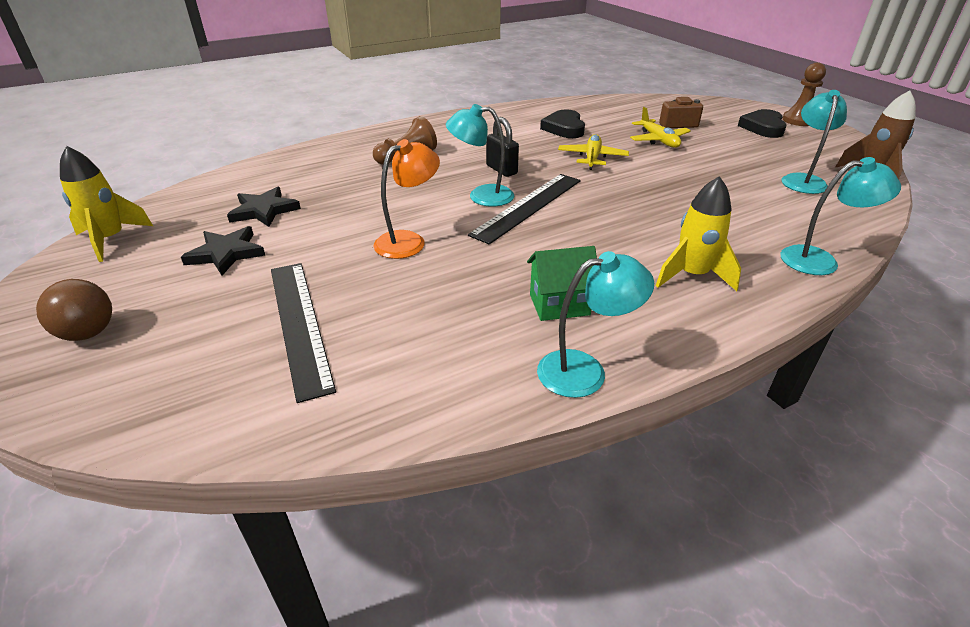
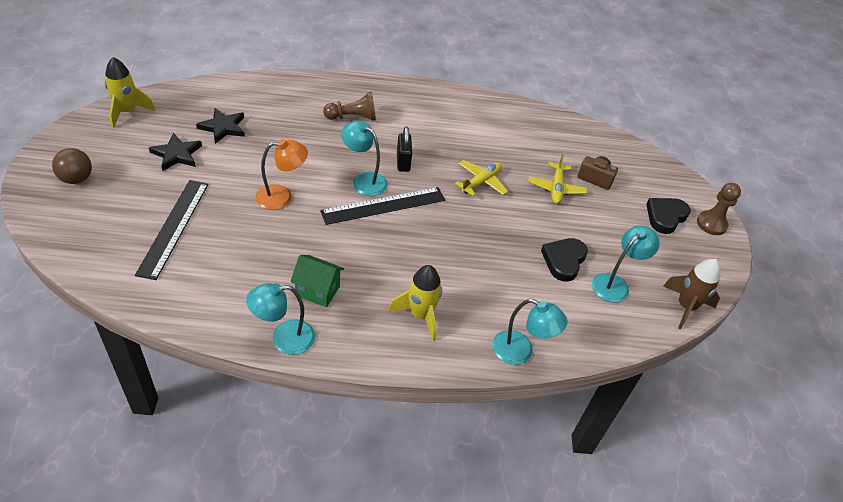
camera: 25 degrees right, 10 degrees up
turquoise lamp [537,251,654,398] -> turquoise lamp turned 150 degrees clockwise [246,283,315,355]
black heart [540,109,585,138] -> black heart moved to [541,238,588,282]

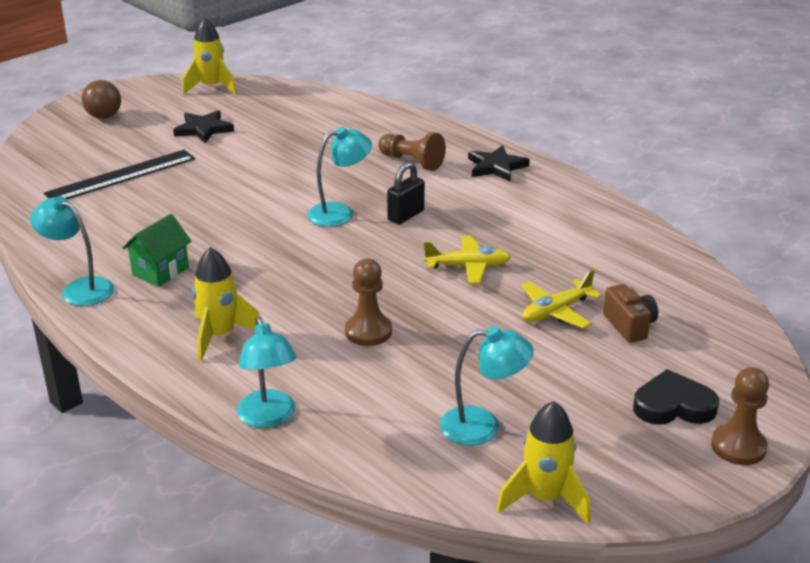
camera: 50 degrees right, 15 degrees down
black star [196,108,245,144] -> black star moved to [468,145,530,182]
orange lamp [255,139,308,210] -> none
green house [291,255,344,307] -> green house turned 60 degrees clockwise [122,214,192,287]
black ruler [320,187,445,225] -> none
turquoise lamp [341,121,388,196] -> turquoise lamp turned 75 degrees clockwise [307,127,372,227]
black heart [541,238,588,282] -> none
brown rocket [663,259,721,330] -> yellow rocket [496,401,591,523]
none -> brown pawn [345,258,392,346]

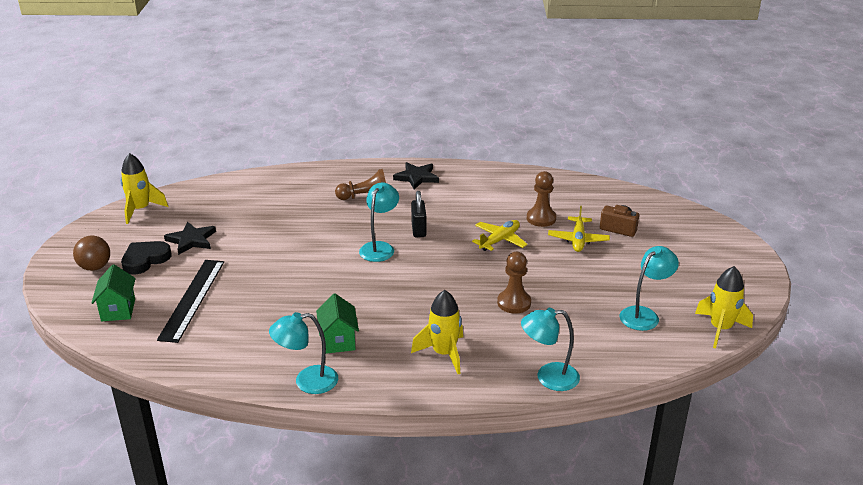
camera: 45 degrees left, 0 degrees up
turquoise lamp [237,316,297,428] -> turquoise lamp turned 150 degrees clockwise [521,308,580,391]
black heart [633,369,719,425] -> black heart moved to [121,241,172,275]
brown pawn [711,367,769,465] -> brown pawn moved to [527,171,556,227]
none -> green house [92,264,136,321]

